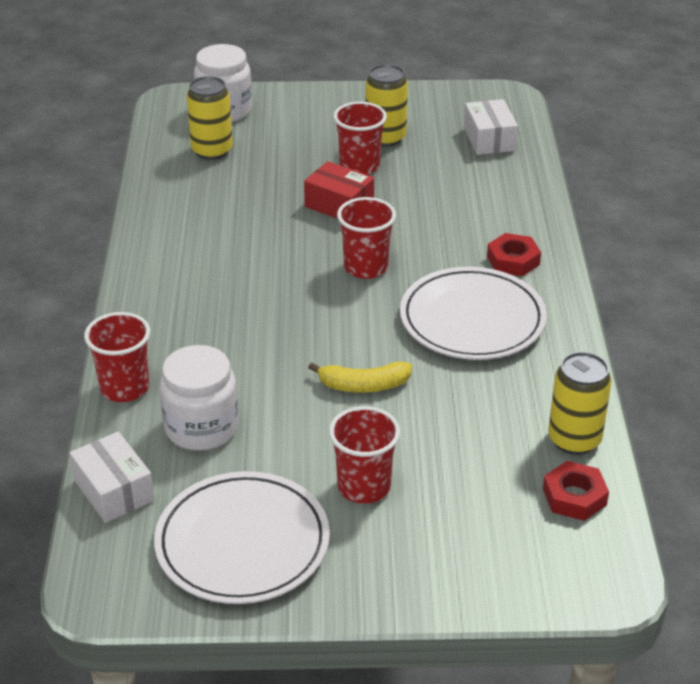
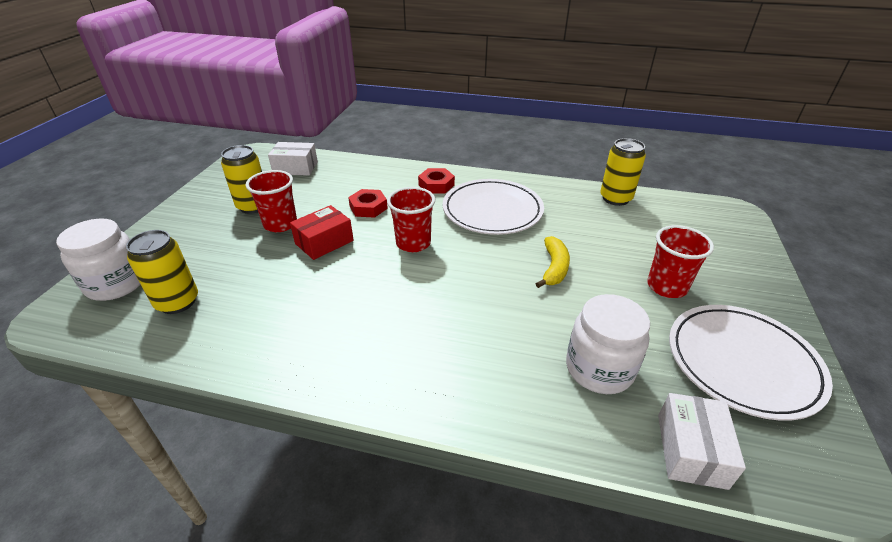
camera: 75 degrees left, 0 degrees up
white box [69,432,155,523] -> white box turned 60 degrees counterclockwise [658,393,746,490]
red cup [84,312,150,402] -> none
red nut [543,461,609,521] -> red nut moved to [348,189,388,218]

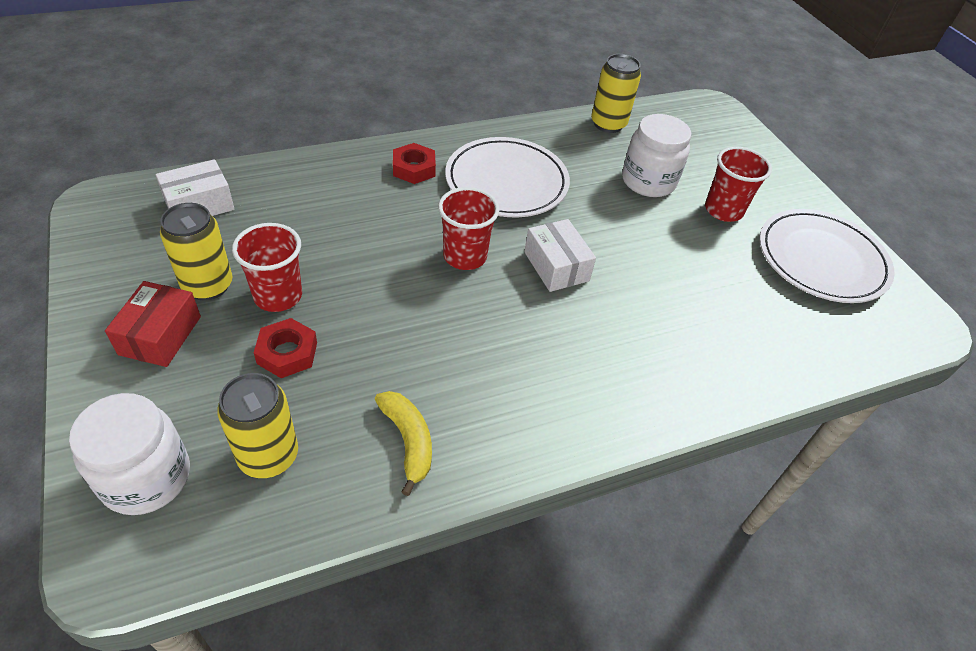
camera: 40 degrees left, 10 degrees up
red box [290,205,354,260] -> red box moved to [105,281,201,367]
red nut [348,189,388,218] -> red nut moved to [254,318,317,378]
yellow banana [536,236,570,288] -> yellow banana moved to [375,391,432,496]
white jar [566,294,650,394] -> white jar moved to [622,114,691,197]
white box [658,393,746,490] -> white box moved to [524,219,596,292]

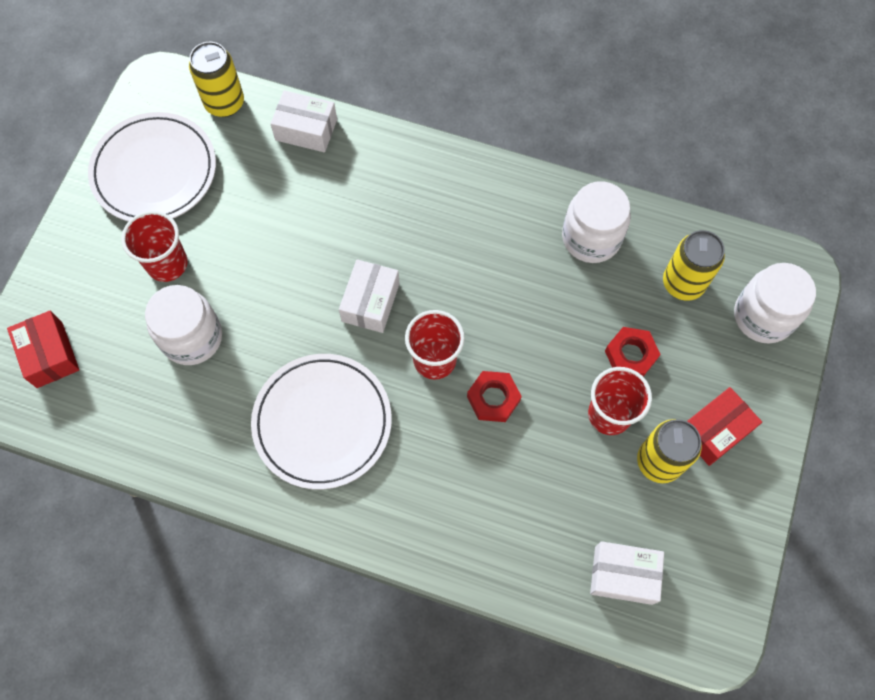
camera: 135 degrees left, 20 degrees up
yellow banana [375,391,432,496] -> white jar [562,181,631,263]
red nut [393,143,436,184] -> red nut moved to [467,371,522,422]
yellow can [591,54,641,133] -> yellow can moved to [189,42,244,117]
none -> red box [7,311,79,388]
none -> white box [270,90,337,152]

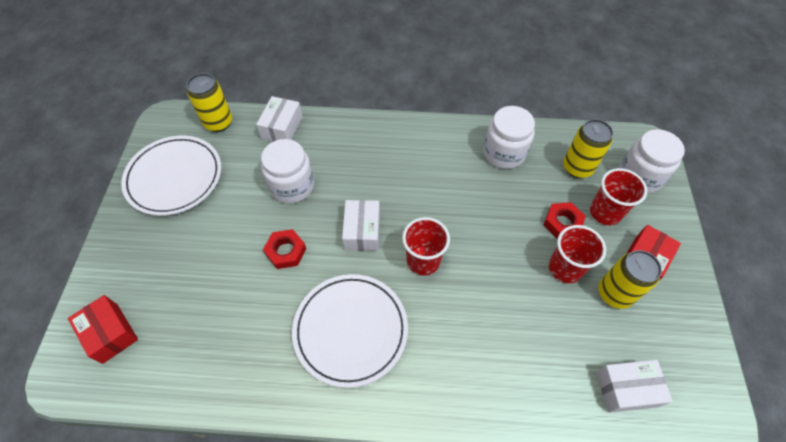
camera: 15 degrees left, 10 degrees down
red cup [121,211,188,282] -> red cup moved to [590,168,647,225]
white jar [145,285,222,365] -> white jar moved to [261,139,314,203]
white box [270,90,337,152] -> white box turned 75 degrees counterclockwise [256,96,303,142]
red nut [467,371,522,422] -> red nut moved to [263,229,306,269]

